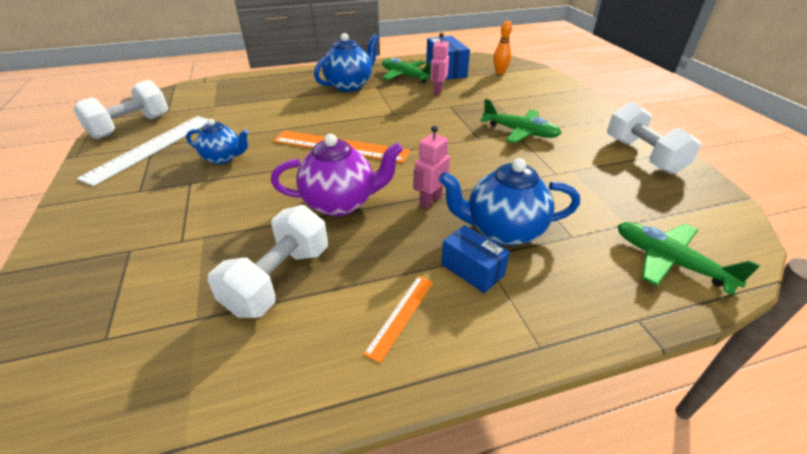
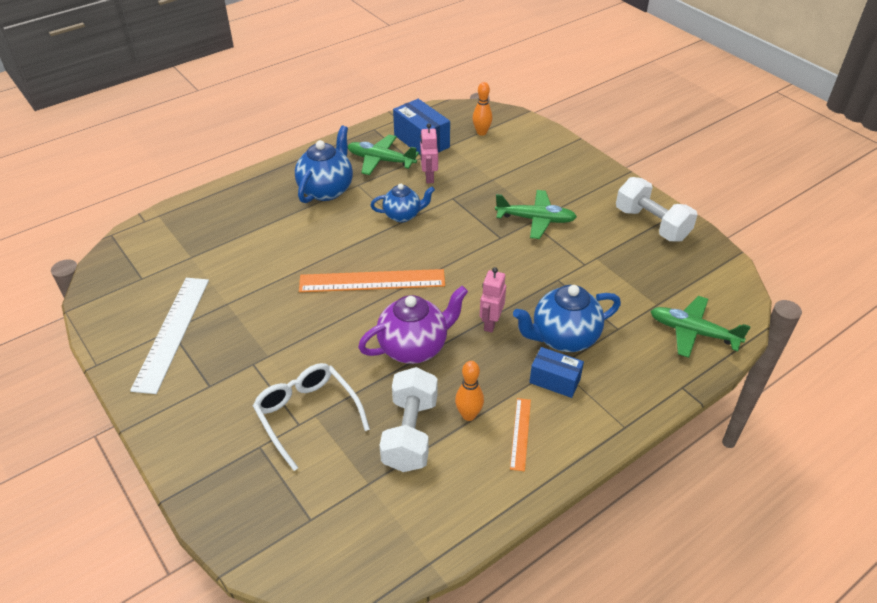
camera: 20 degrees left, 5 degrees up
white dumbbell [74,80,168,139] -> none
blue teapot [186,119,249,164] -> blue teapot moved to [371,184,435,222]
none -> white glasses [253,363,370,471]
none -> orange bowling pin [455,361,484,421]

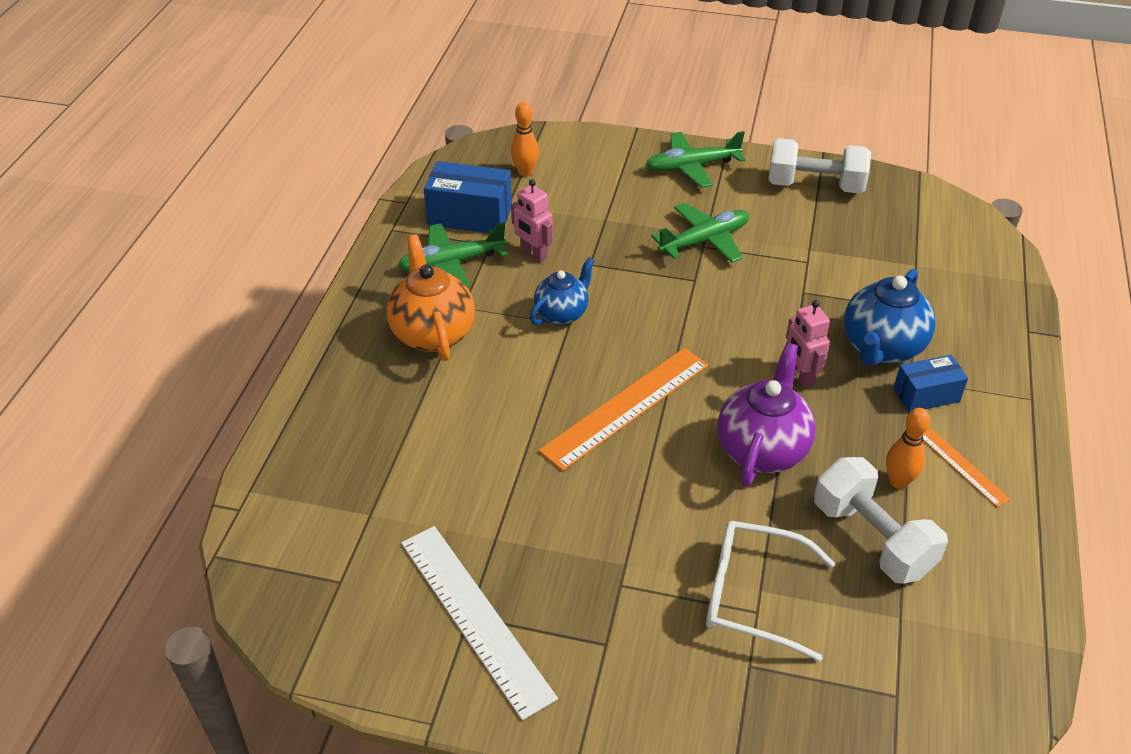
camera: 40 degrees left, 0 degrees up
blue teapot [295,125,353,203] -> orange teapot [387,235,475,361]
green plane [650,296,751,358] -> green plane moved to [646,131,745,188]

